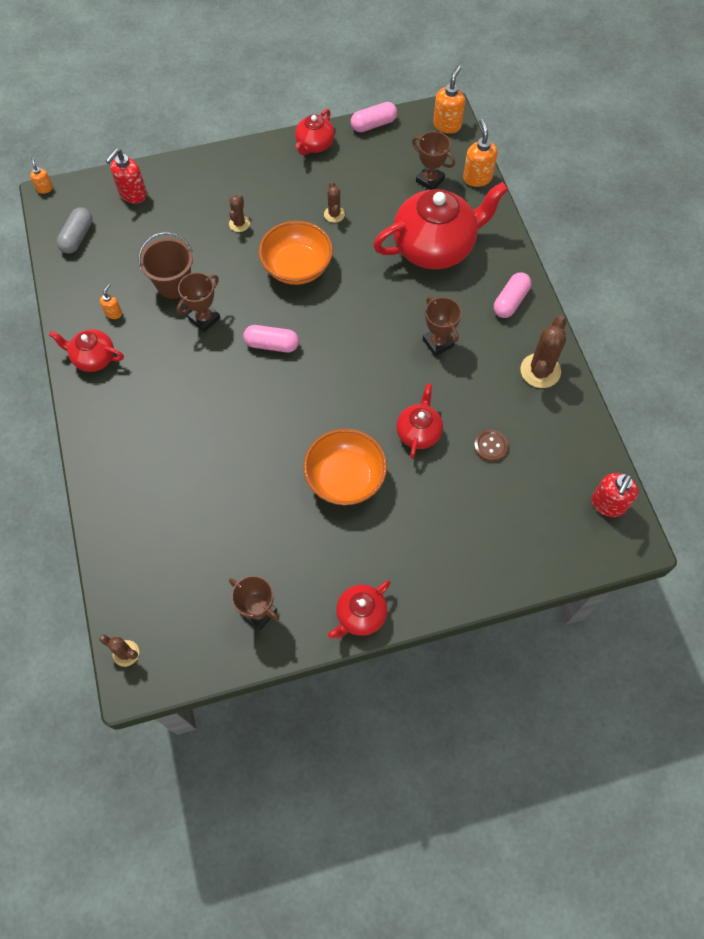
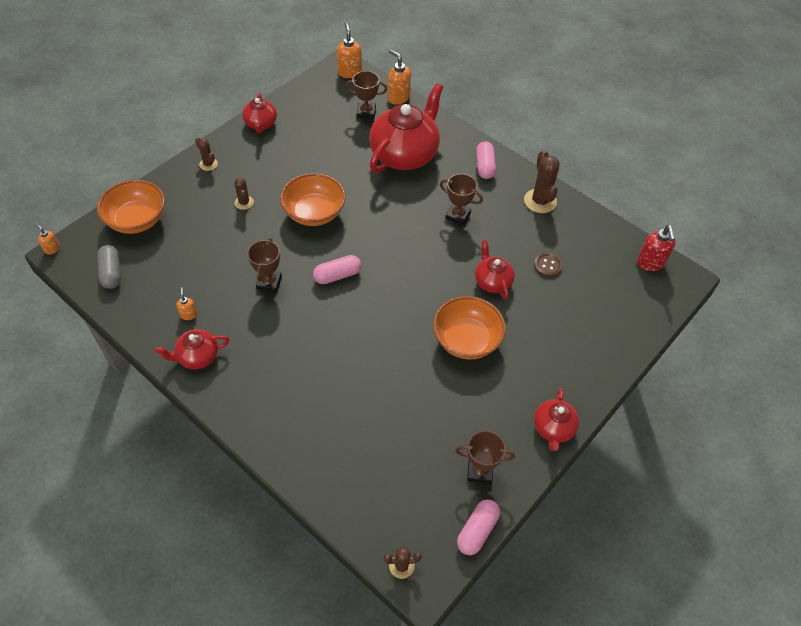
camera: 35 degrees left, 10 degrees down
red soap dispenser [106,148,147,204] -> orange bowl [97,180,165,234]
brown bucket [138,232,193,299] -> none
brown cactus [324,182,345,223] -> brown cactus moved to [195,137,218,171]
pink capsule [351,102,397,132] -> pink capsule moved to [457,499,500,555]

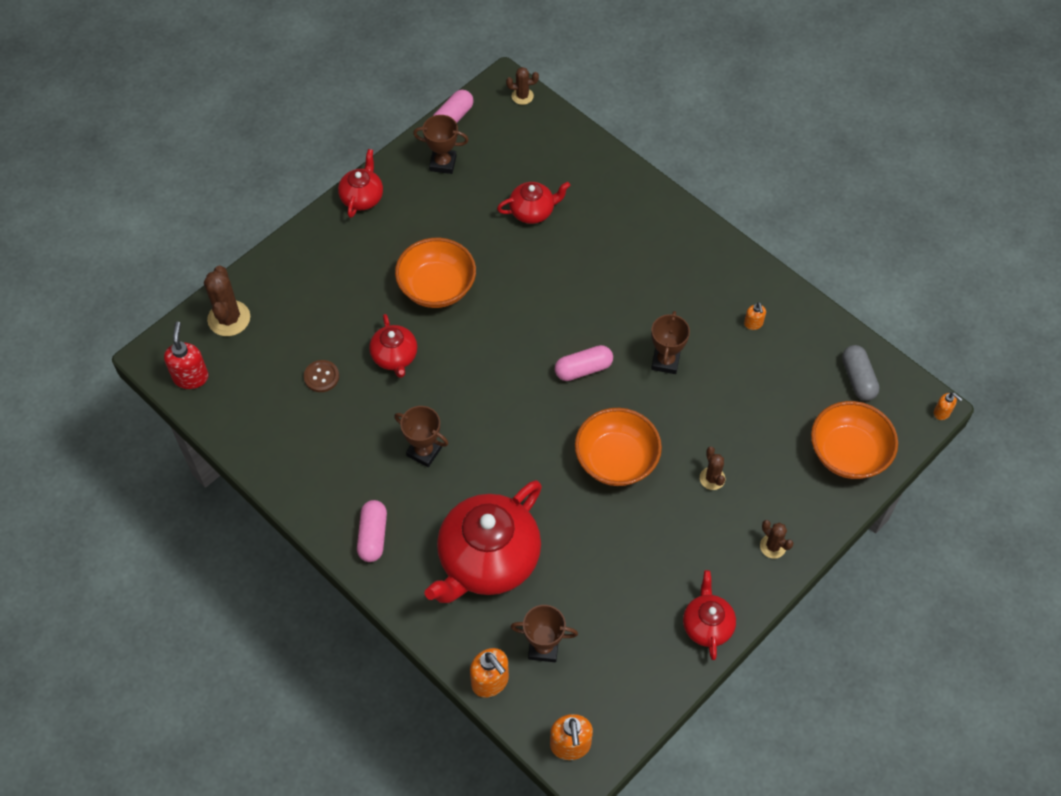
camera: 175 degrees left, 5 degrees up
red teapot [155,329,230,369] -> red teapot moved to [497,182,570,224]
brown cactus [524,150,560,213] -> brown cactus moved to [204,266,250,336]

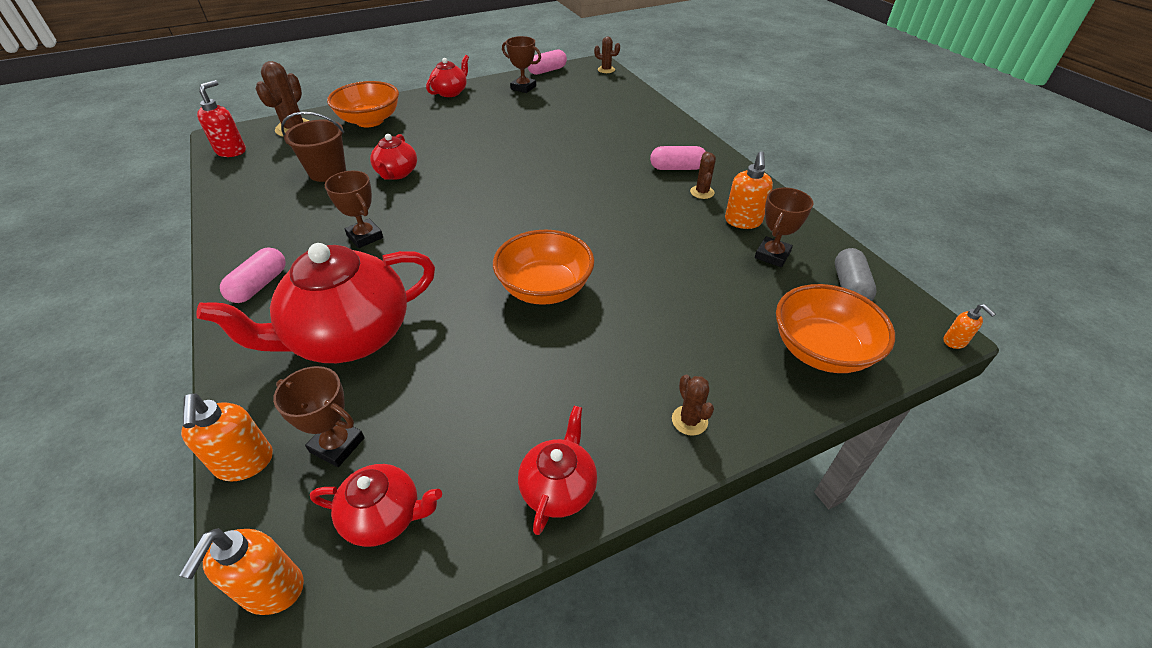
camera: 20 degrees right, 15 degrees down
brown button [304,360,339,392] -> brown bucket [281,112,346,182]
orange bowl [395,238,476,308] -> orange bowl moved to [327,81,399,127]
red teapot [497,182,570,224] -> red teapot moved to [310,464,442,547]
pink capsule [555,345,613,381] -> pink capsule moved to [650,146,706,170]
brown trophy [651,311,690,374] -> brown trophy moved to [755,188,813,267]
brown cactus [700,446,725,490] -> brown cactus moved to [690,152,716,199]
orange soap dispenser [744,302,766,330] -> orange soap dispenser [725,151,773,229], size x1.82

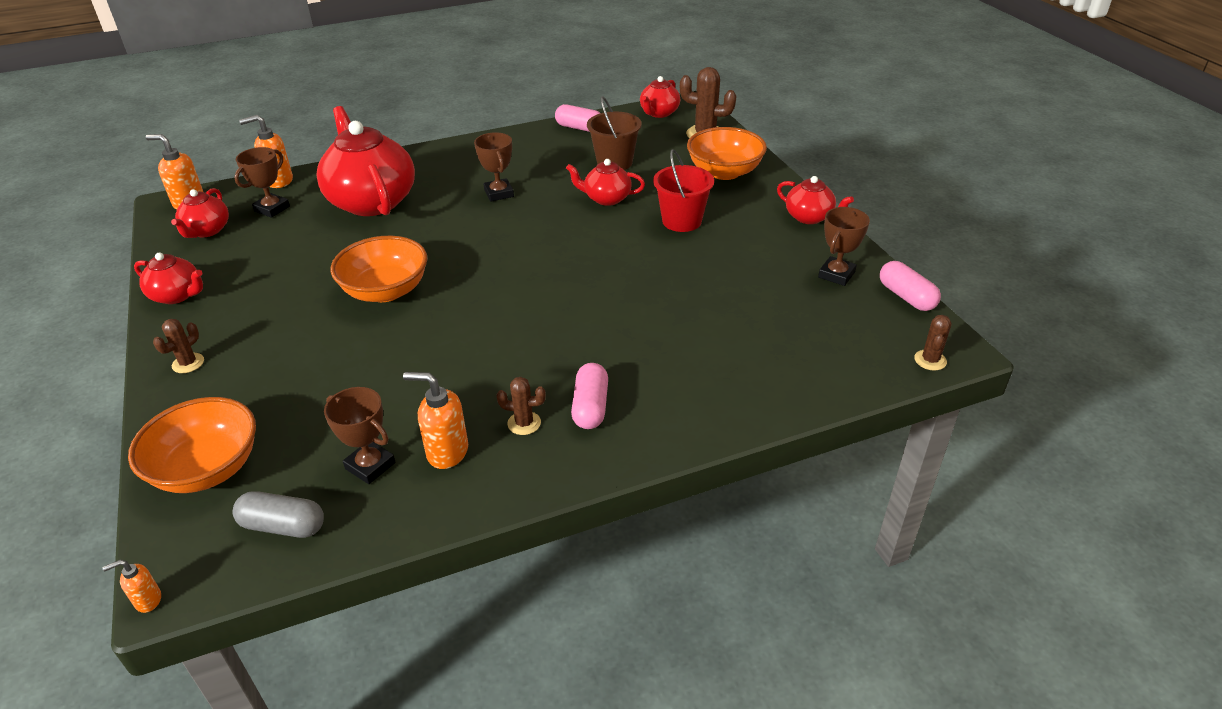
camera: 95 degrees right, 5 degrees down
red soap dispenser [197,80,246,157] -> red teapot [640,76,680,118]
pink capsule [220,247,286,303] -> pink capsule moved to [555,104,600,132]
brown trophy [325,170,383,248] -> brown trophy turned 75 degrees counterclockwise [474,132,514,202]
brown cactus [672,375,714,436] -> brown cactus turned 45 degrees counterclockwise [153,319,204,373]
none -> red bucket [653,149,714,232]

